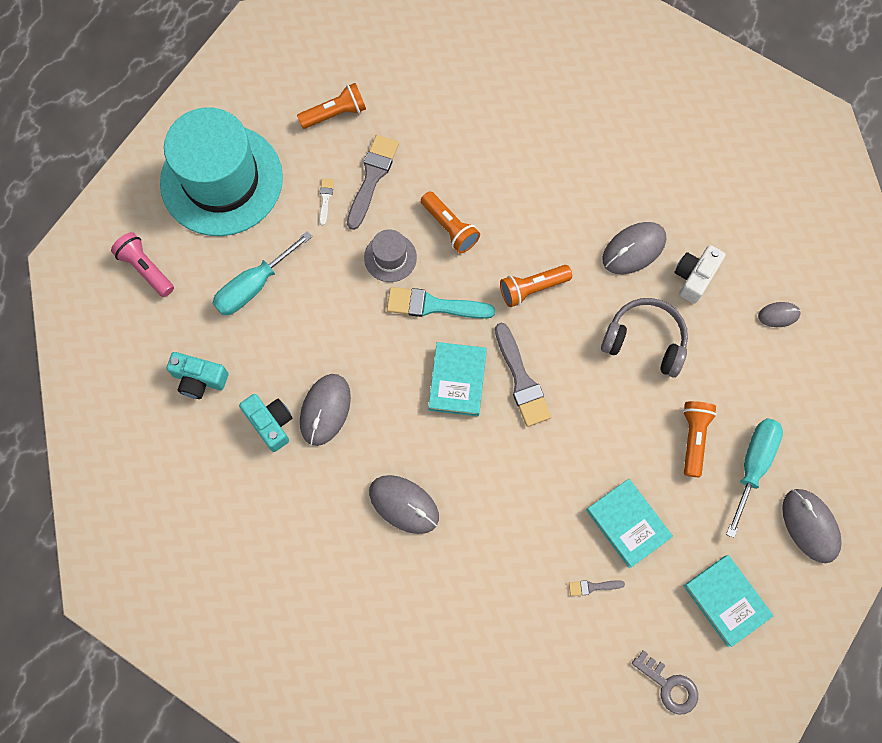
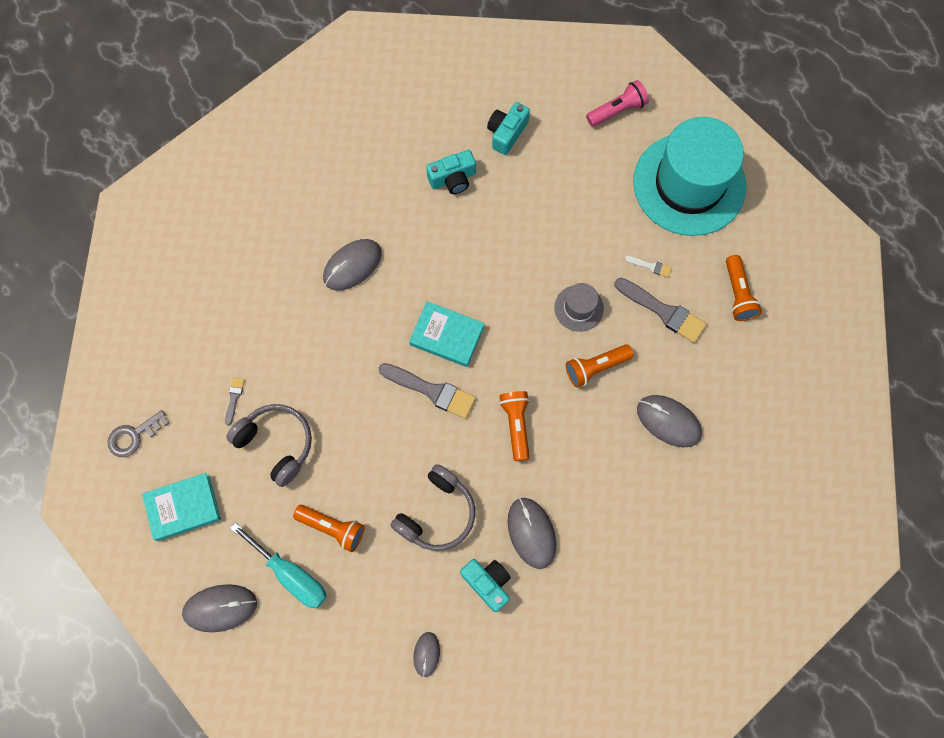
camera: 105 degrees right, 0 degrees up
turquoise screwdriver [213,231,312,315] -> none
grey mouse [300,374,351,446] -> grey mouse moved to [637,395,702,447]
turquoise brush [387,287,495,319] -> none
grey brush [495,323,551,427] -> grey brush turned 150 degrees counterclockwise [378,363,476,419]
turquoise book [586,479,673,568] -> grey headphones [226,404,312,487]
white camera [674,245,725,304] -> turquoise camera [460,559,511,612]

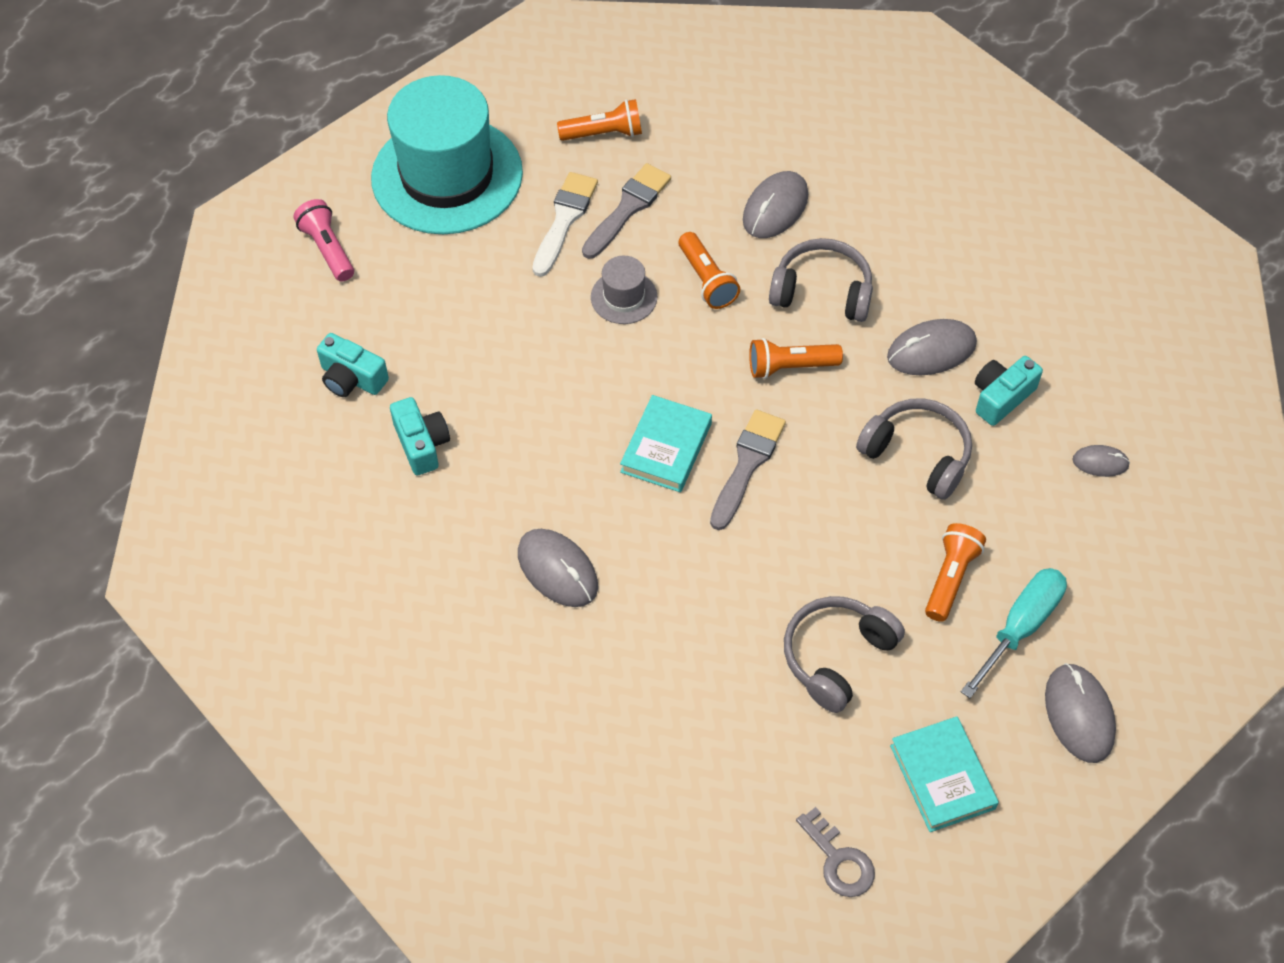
camera: 90 degrees left, 15 degrees down
grey brush [225,377,245,426] -> none
white brush [625,256,672,277] -> white brush [532,172,598,277], size x2.08
none -> grey headphones [769,238,873,322]

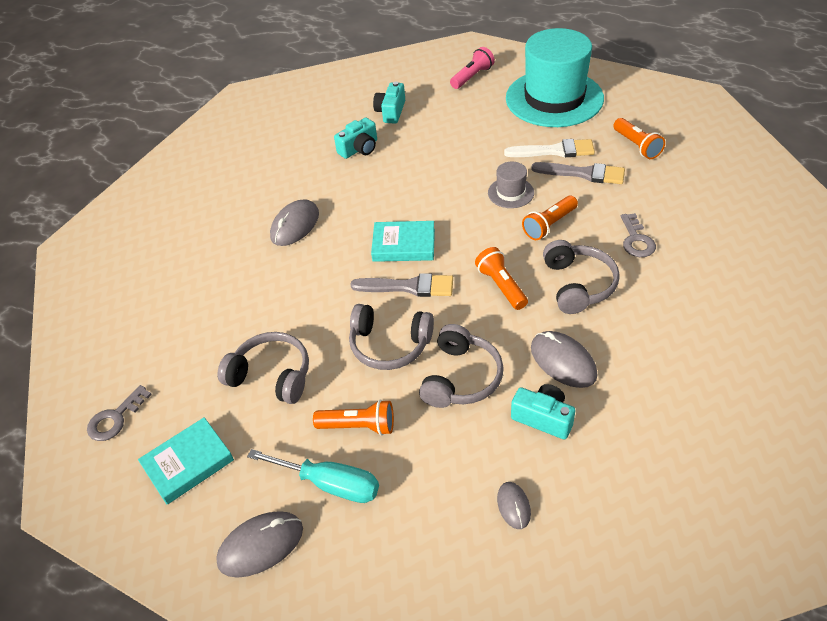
camera: 75 degrees right, 10 degrees down
grey mouse [743,171,808,238] -> grey key [621,213,656,257]
none -> grey headphones [349,304,434,370]

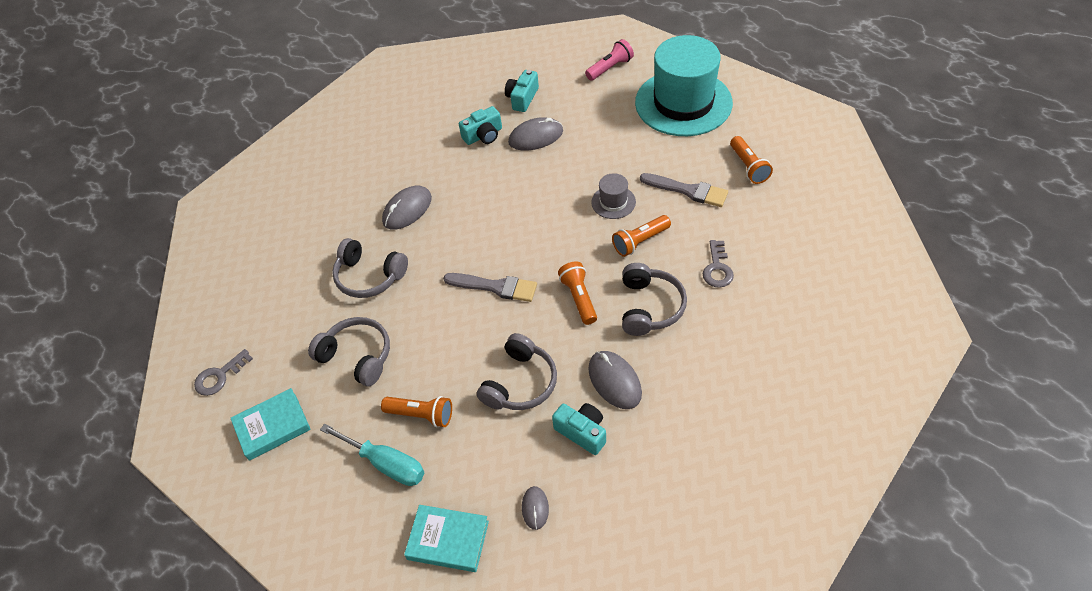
camera: 10 degrees right, 5 degrees up
grey mouse [216,511,303,578] -> grey mouse moved to [508,117,563,151]
grey headphones [349,304,434,370] -> grey headphones moved to [332,238,408,298]
turquoise book [371,221,435,262] -> turquoise book moved to [404,505,489,572]
white brush [504,139,595,157] -> none

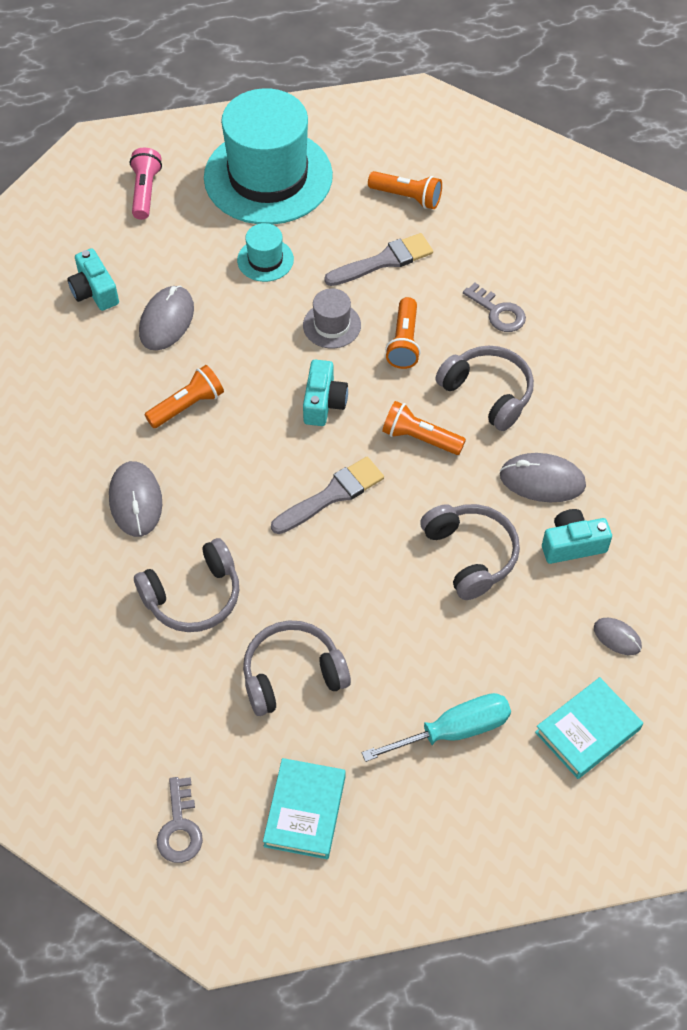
camera: 55 degrees left, 5 degrees up
orange flashlight [381,396,452,428] -> orange flashlight moved to [145,365,224,428]
turquoise camera [459,106,502,145] -> turquoise camera moved to [303,360,348,426]
none -> turquoise hat [237,223,294,282]

